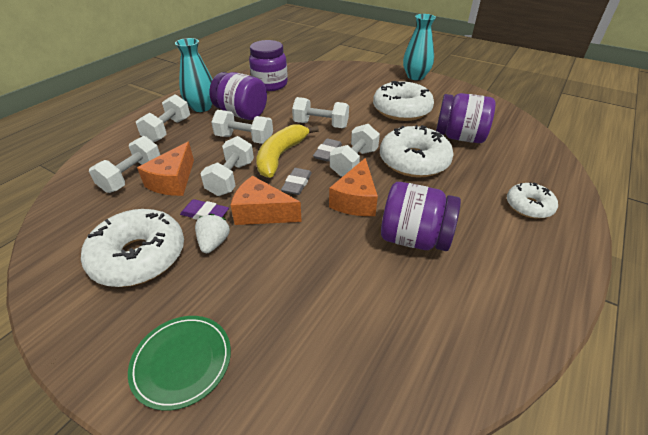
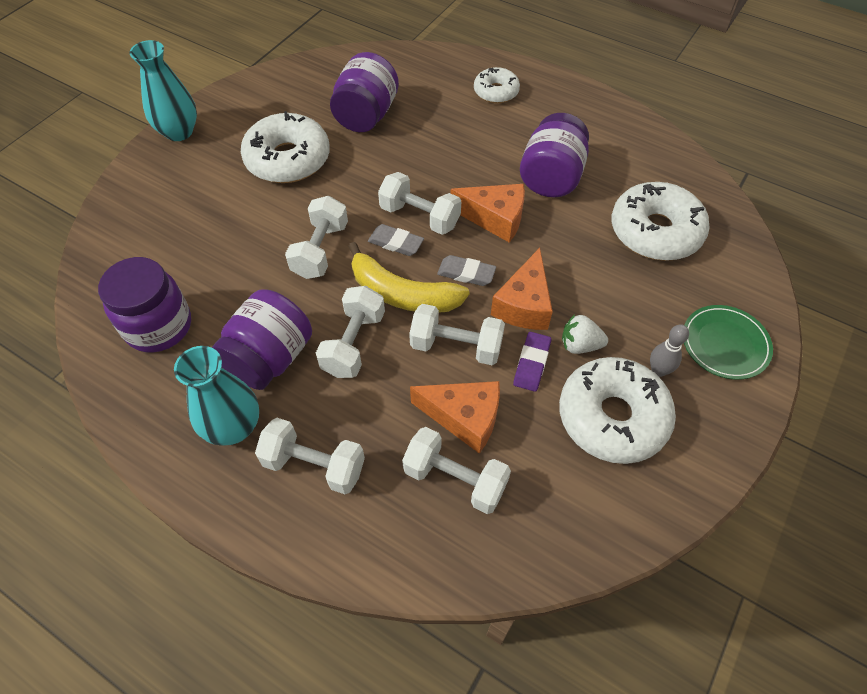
camera: 90 degrees left, 15 degrees up
white donut [380,125,454,178] -> white donut moved to [612,182,710,261]
none -> grey bowling pin [650,324,689,377]

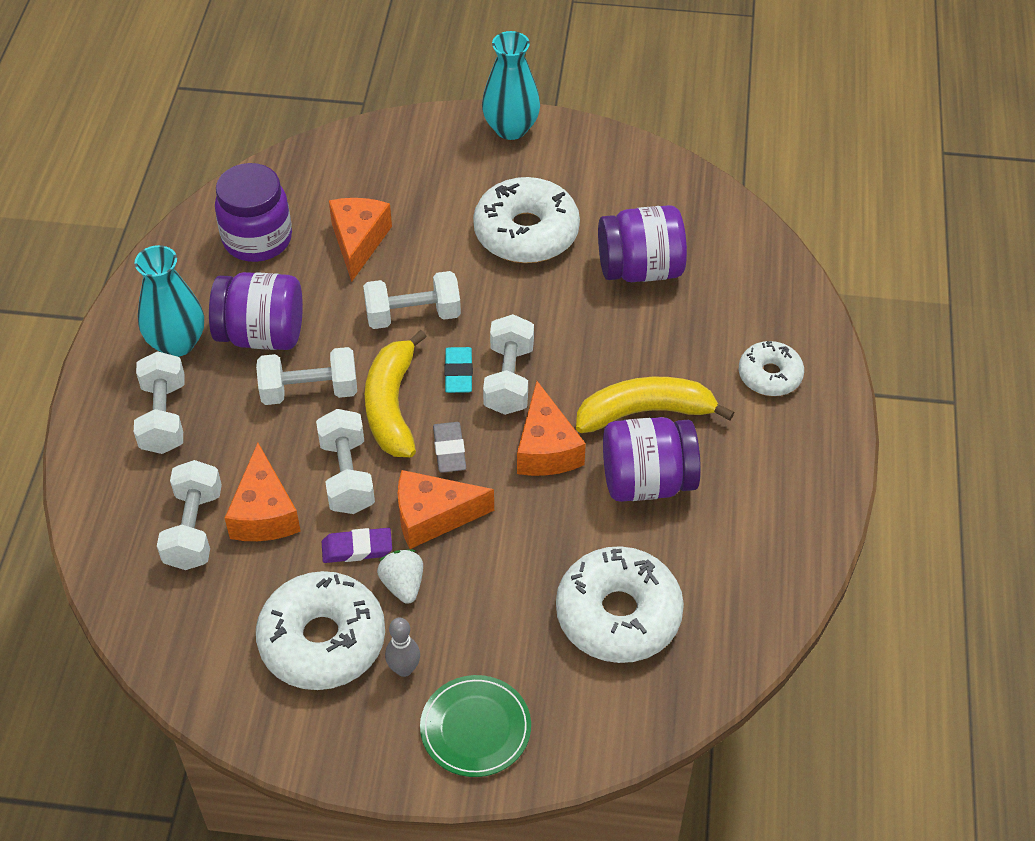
camera: 65 degrees right, 5 degrees down
grey eraser [368,224,424,256] -> turquoise eraser [445,347,473,393]
none -> orange cheese [329,198,392,282]
none -> yellow banana [576,377,735,433]

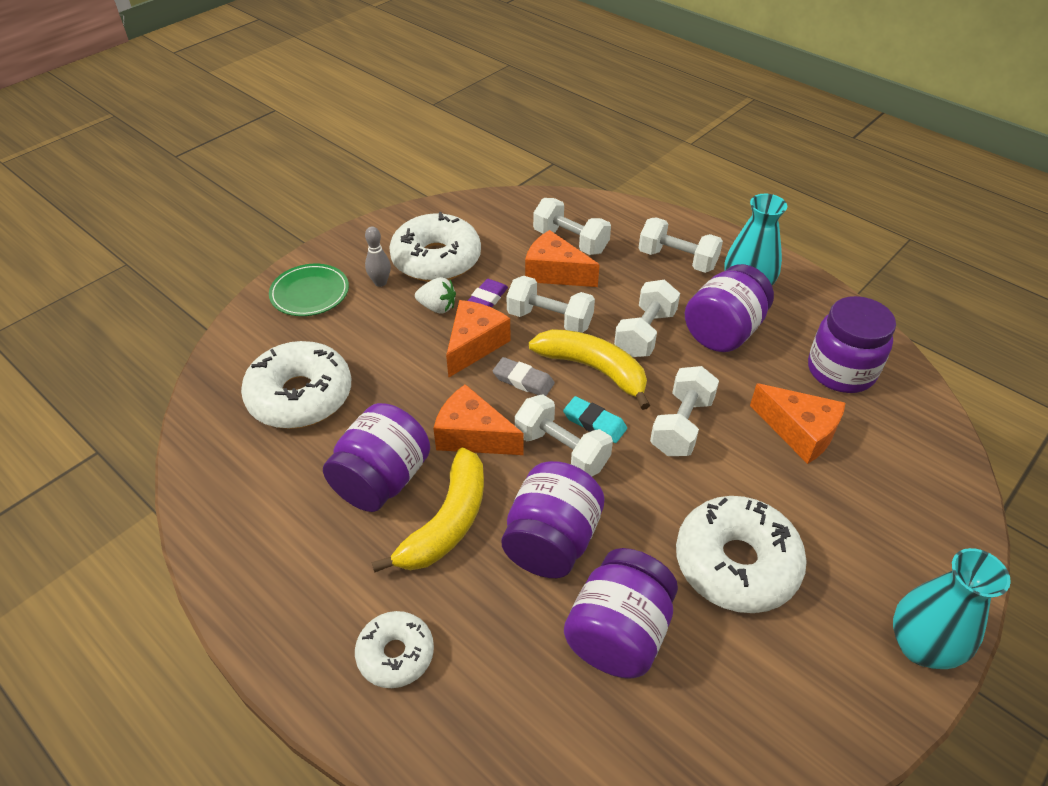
camera: 125 degrees right, 5 degrees down
none -> purple jar [501,461,605,578]

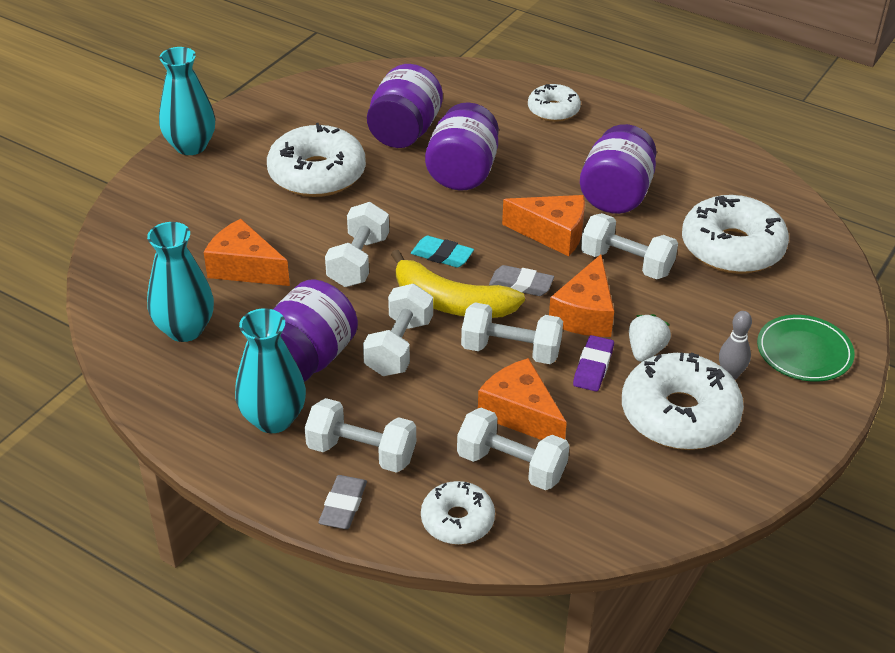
camera: 170 degrees right, 5 degrees down
yellow banana [371,448,484,573] -> none
white strawberry [415,277,456,314] -> white strawberry turned 105 degrees clockwise [629,314,671,362]
white dumbbell [515,394,613,477] -> white dumbbell moved to [581,213,678,279]
orange cheese [525,230,600,287] -> orange cheese turned 150 degrees counterclockwise [478,358,567,440]
purple jar [808,296,896,393] -> turquoise vase [147,222,214,342]
none -> grey eraser [318,475,367,529]
none -> white donut [421,481,495,545]

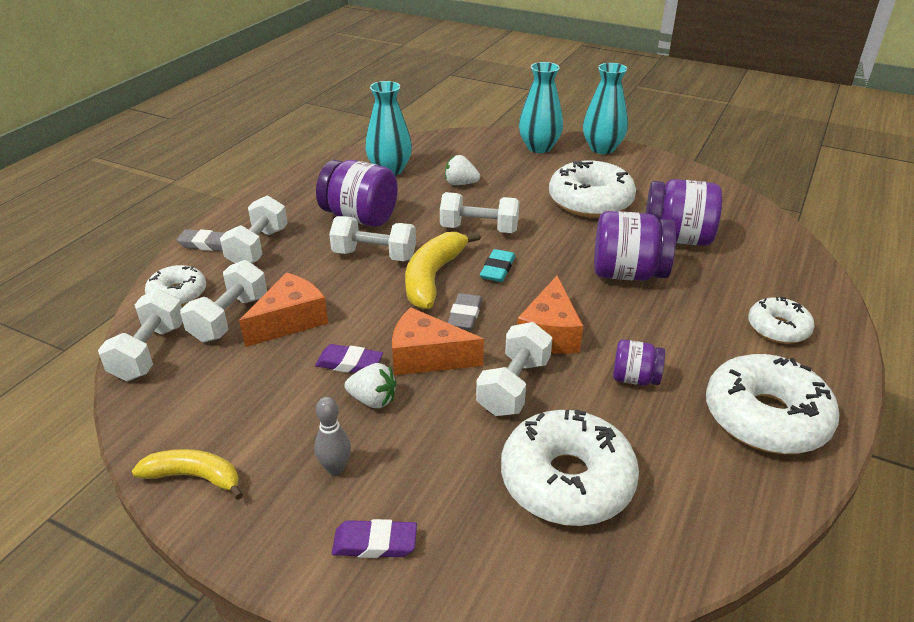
camera: 85 degrees right, 5 degrees down
orange cheese [204,219,290,286] -> white strawberry [445,155,480,185]
turquoise vase [235,308,306,433] -> turquoise vase moved to [519,62,563,153]
white dumbbell [461,302,563,364] -> white dumbbell moved to [98,289,183,381]
purple jar [580,124,657,214] -> purple jar [613,340,665,385], size x0.54
white donut [622,353,744,450] -> white donut moved to [706,354,840,454]
green plate [757,315,855,382] -> purple eraser [332,519,417,558]
none -> yellow banana [132,449,243,500]

